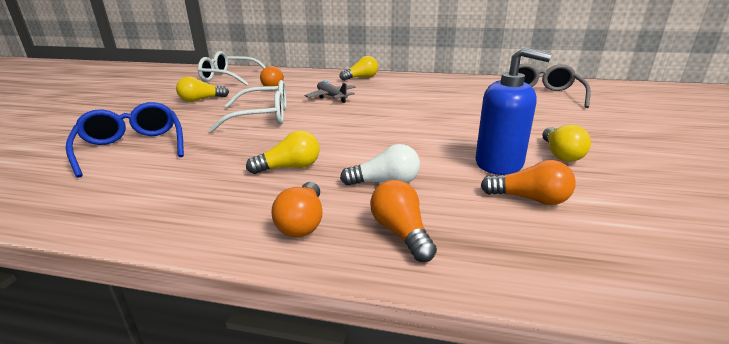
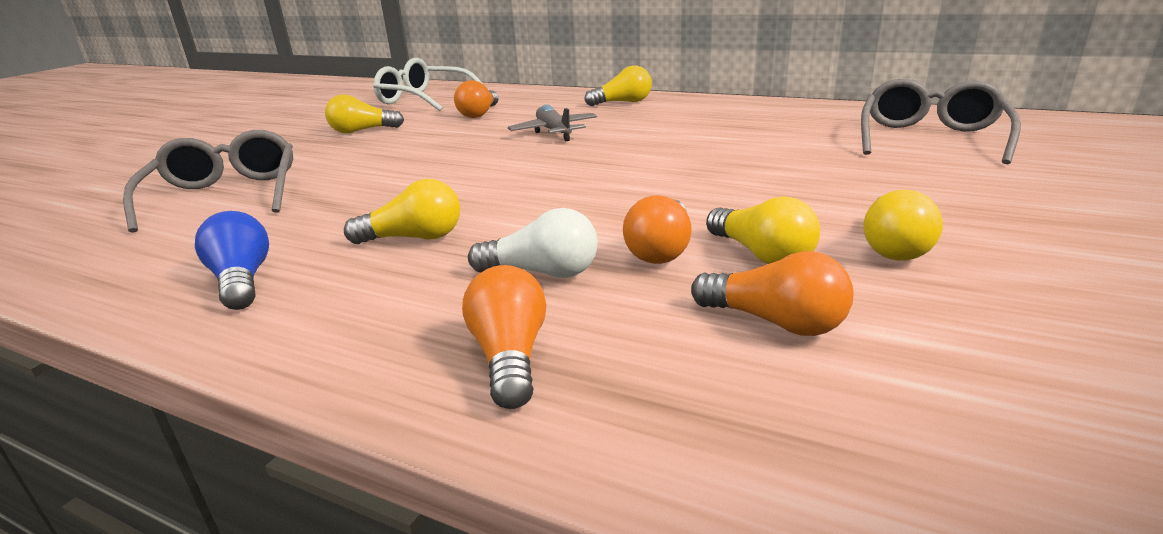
camera: 15 degrees right, 0 degrees up
blue glasses [66,102,184,178] -> grey glasses [123,130,293,233]
white glasses [209,80,287,132] -> none
orange light bulb [272,182,323,237] -> orange light bulb moved to [623,195,692,264]
blue soap dispenser [475,47,552,175] -> yellow light bulb [706,196,820,264]
none -> blue light bulb [195,211,269,310]

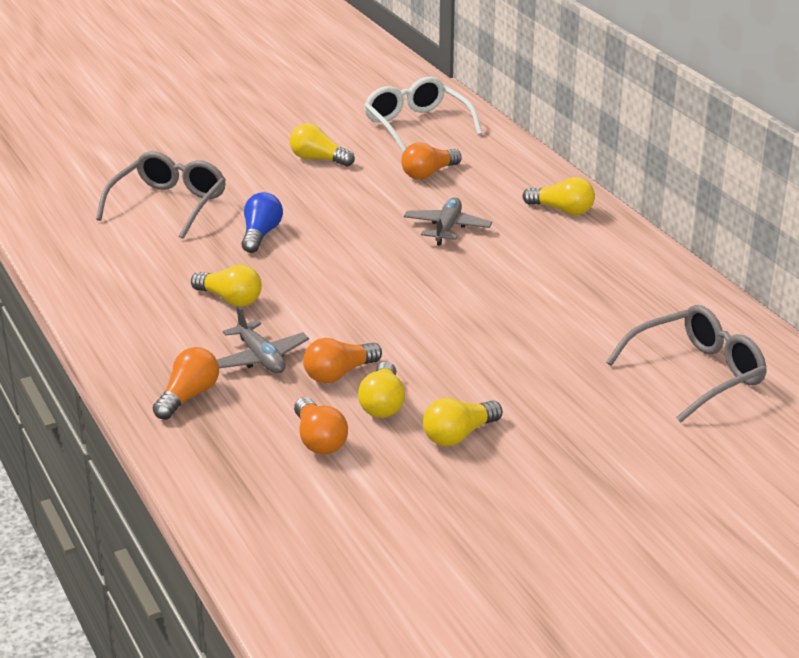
camera: 35 degrees right, 5 degrees up
blue light bulb [195,211,269,310] -> blue light bulb moved to [241,192,283,253]
white light bulb [468,208,598,278] -> grey plane [217,306,309,373]

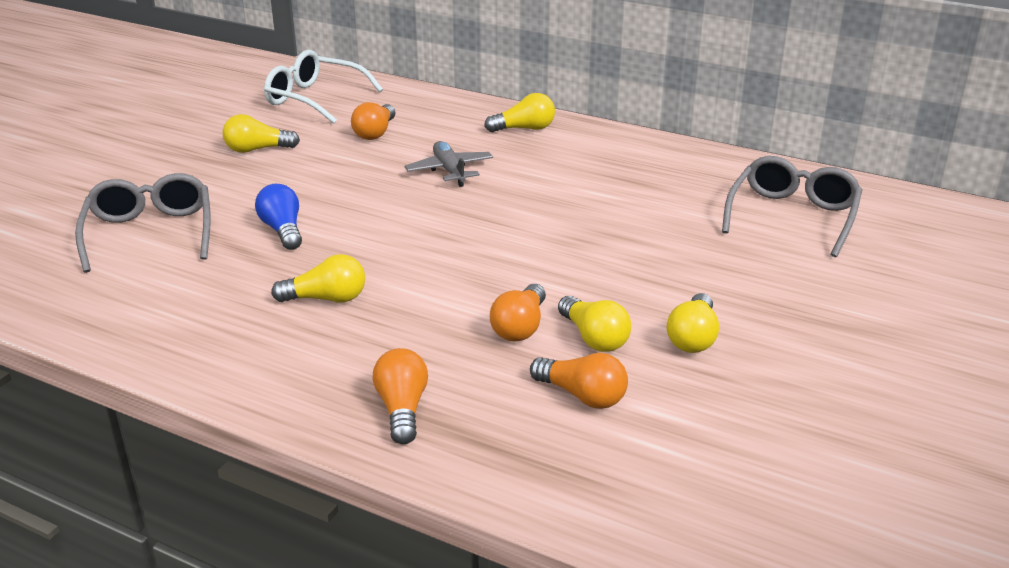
camera: 35 degrees left, 0 degrees up
grey plane [217,306,309,373] -> none

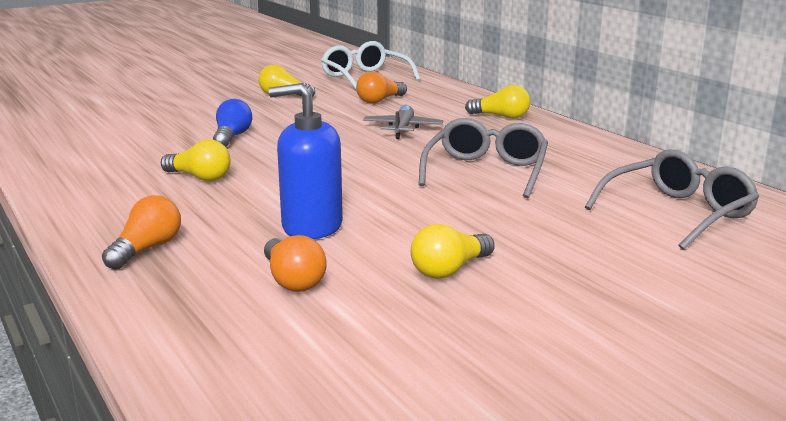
camera: 30 degrees right, 10 degrees down
grey glasses [75,173,211,273] -> grey glasses moved to [419,118,548,198]
orange light bulb [490,284,546,342] -> blue soap dispenser [269,83,343,239]
yellow light bulb [558,295,631,352] -> none

